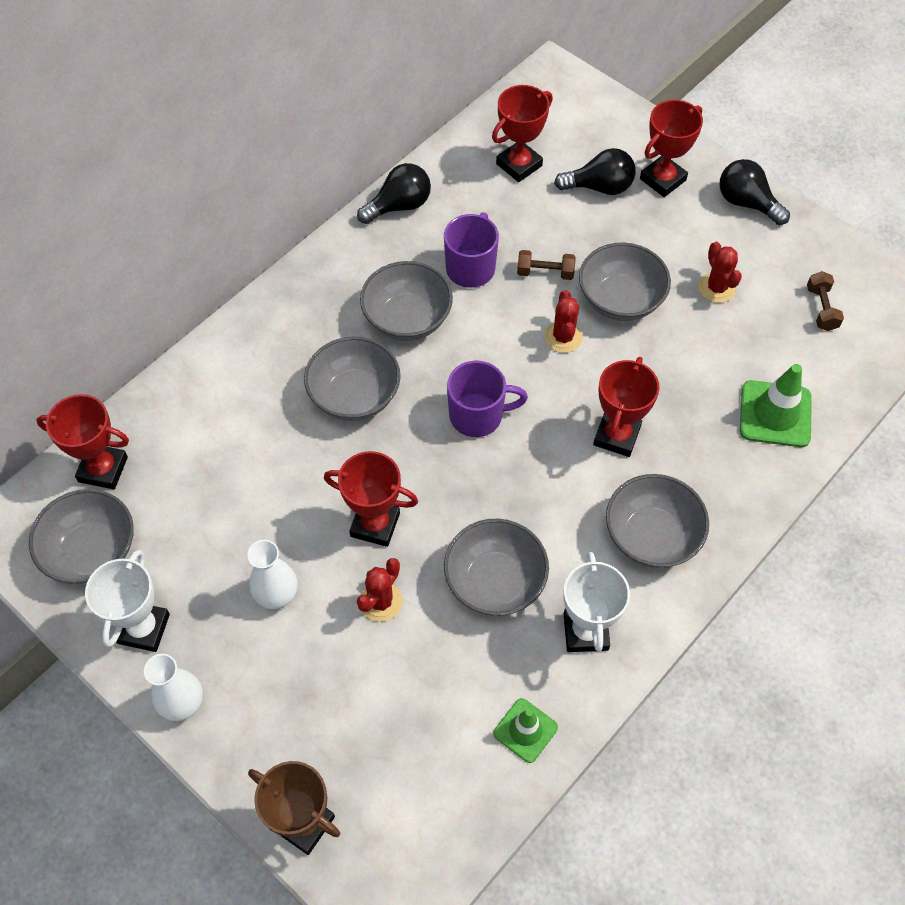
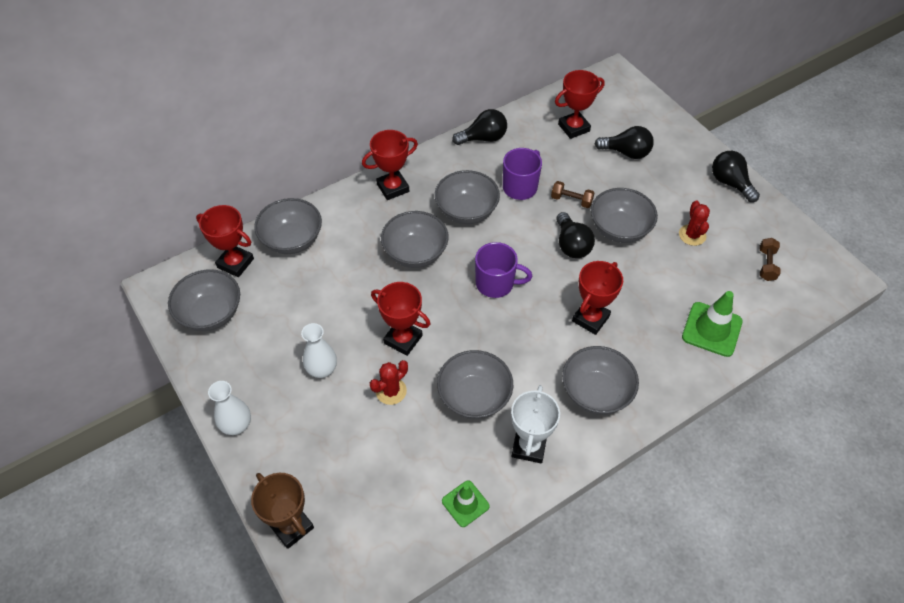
camera: 15 degrees right, 5 degrees down
white trophy [85,549,170,652] -> none
red cactus [544,290,583,353] -> black light bulb [556,212,595,258]
red trophy [640,100,703,197] -> red trophy moved to [362,130,418,200]
none -> grey bowl [254,198,322,254]

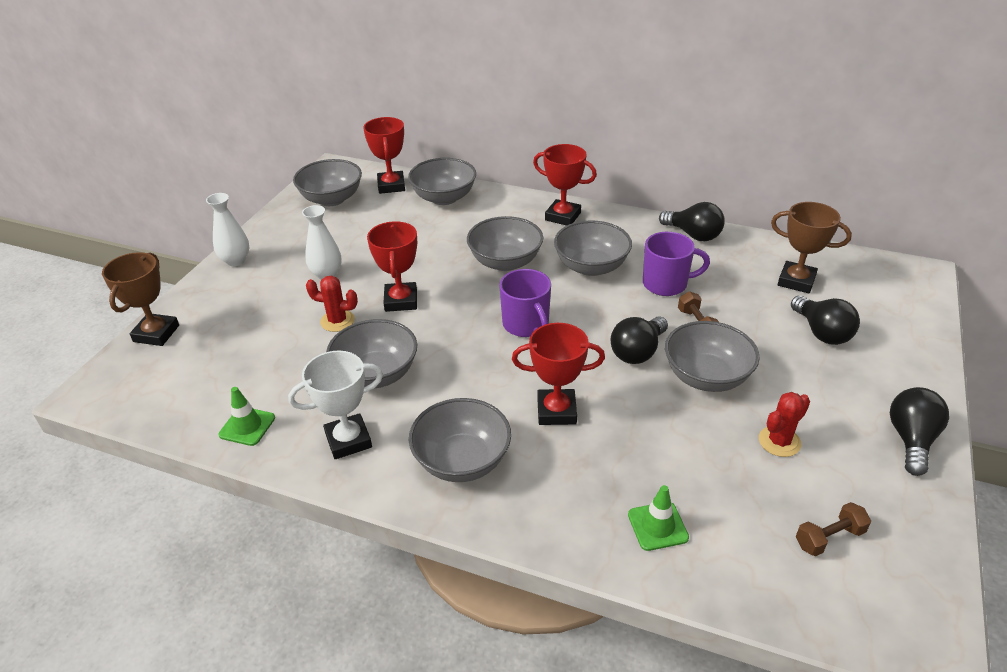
camera: 55 degrees right, 15 degrees down
red trophy [555,70,605,139] -> brown trophy [771,202,852,293]
green traffic cone [682,291,743,357] -> green traffic cone [628,485,689,551], size x0.63

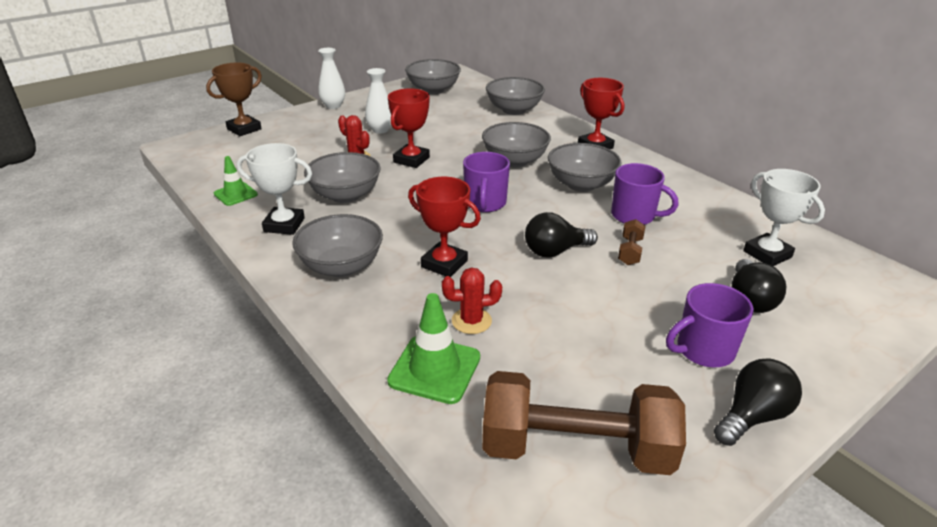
camera: 30 degrees right, 5 degrees down
red trophy [363,117,405,194] -> none
green traffic cone [628,485,689,551] -> green traffic cone [387,293,480,404], size x1.58
black light bulb [659,202,725,241] -> none
grey bowl [665,321,760,392] -> none
red cactus [759,392,810,457] -> red cactus moved to [442,267,502,334]
brown trophy [771,202,852,293] -> white trophy [743,169,825,266]
brown dumbbell [796,502,871,556] -> brown dumbbell [482,371,686,475], size x2.43
none -> purple mug [666,283,753,367]

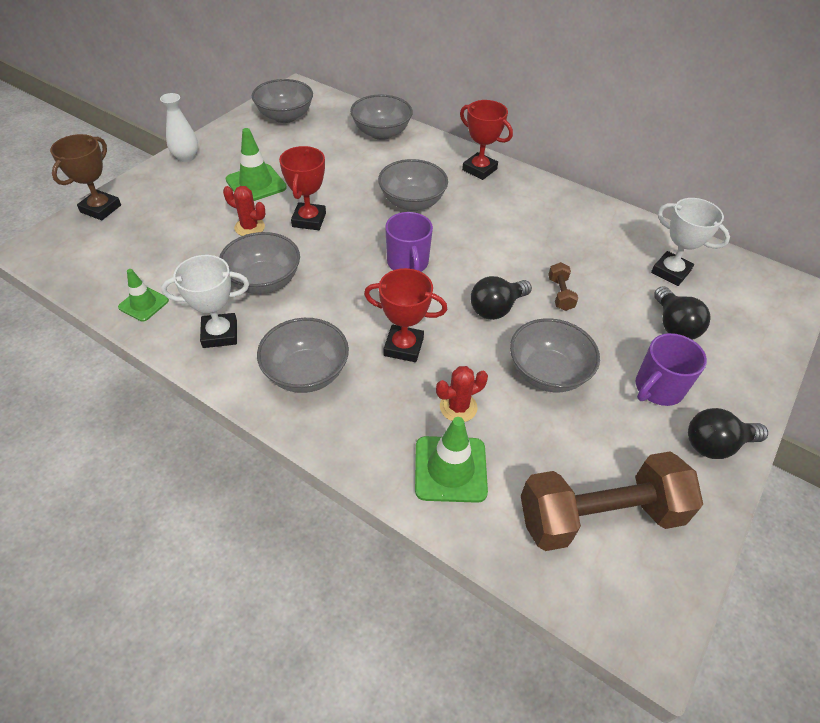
camera: 20 degrees left, 15 degrees up
white vase [365,68,391,134] -> green traffic cone [225,128,287,201]
grey bowl [548,143,622,192] -> grey bowl moved to [510,318,600,393]
purple mug [611,163,679,225] -> none
black light bulb [714,358,802,446] -> black light bulb turned 135 degrees counterclockwise [688,408,768,459]

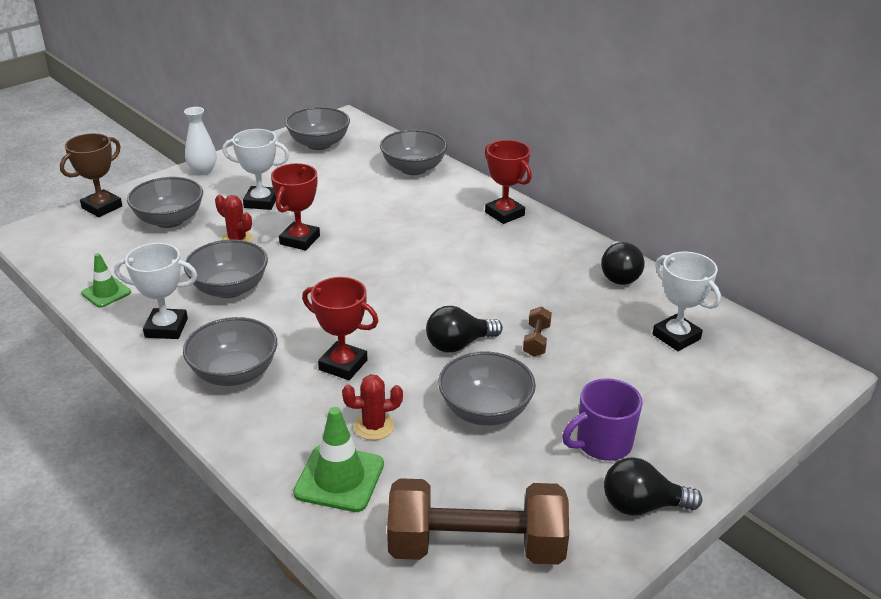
camera: 15 degrees right, 15 degrees down
green traffic cone [225,128,287,201] -> white trophy [222,129,289,210]
grey bowl [378,159,448,211] -> grey bowl moved to [127,177,203,228]
purple mug [385,212,433,272] -> none
black light bulb [654,286,711,340] -> black light bulb moved to [601,241,645,285]

